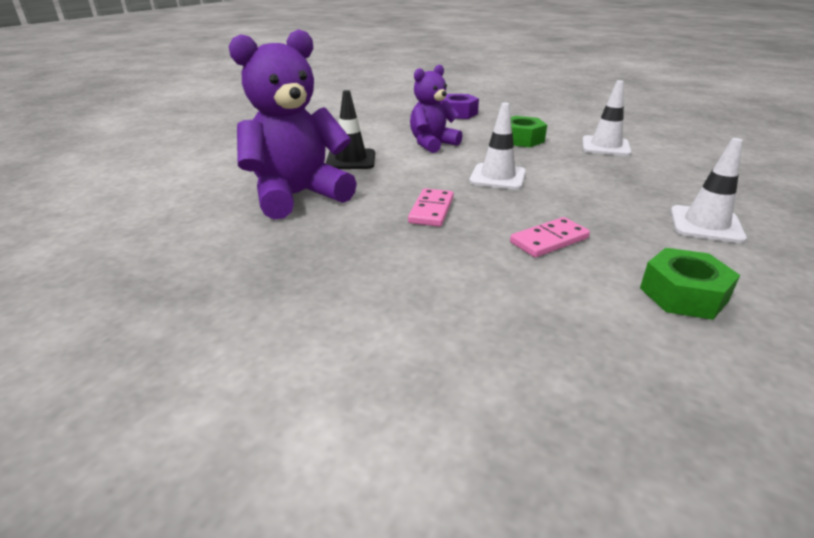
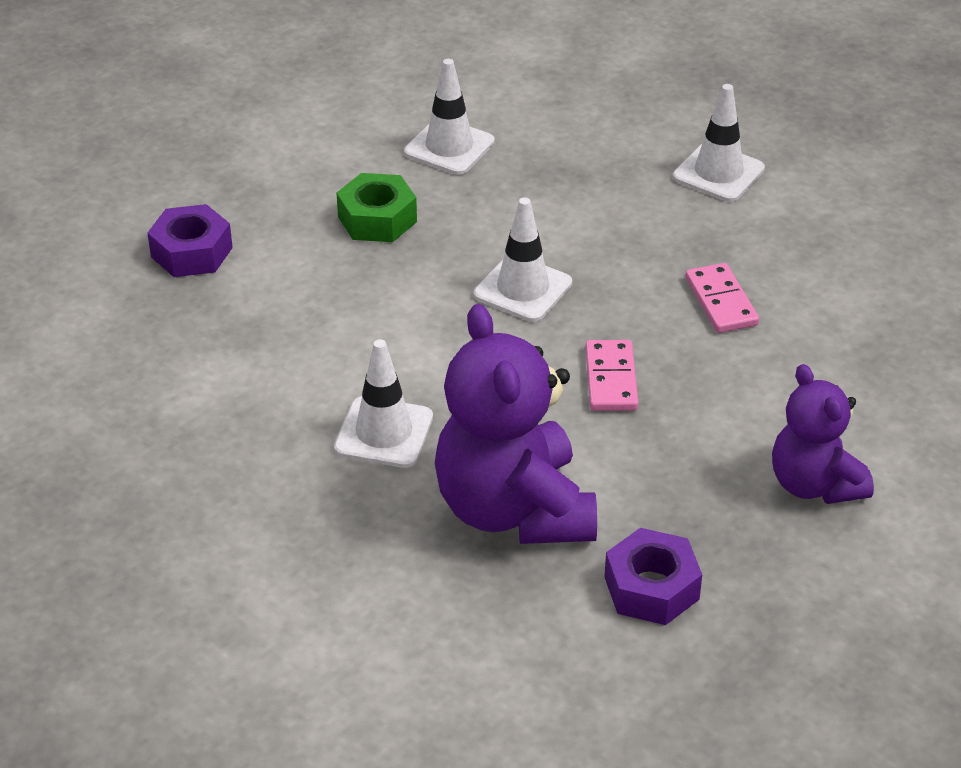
camera: 75 degrees left, 10 degrees up
black traffic cone [326,90,375,169] -> white traffic cone [334,339,433,468]
pink domino [408,188,454,227] -> pink domino turned 60 degrees clockwise [585,340,638,411]
purple teddy bear [410,65,462,153] -> purple teddy bear moved to [772,364,874,504]
green nut [640,248,740,320] -> none
none -> purple nut [604,528,702,625]

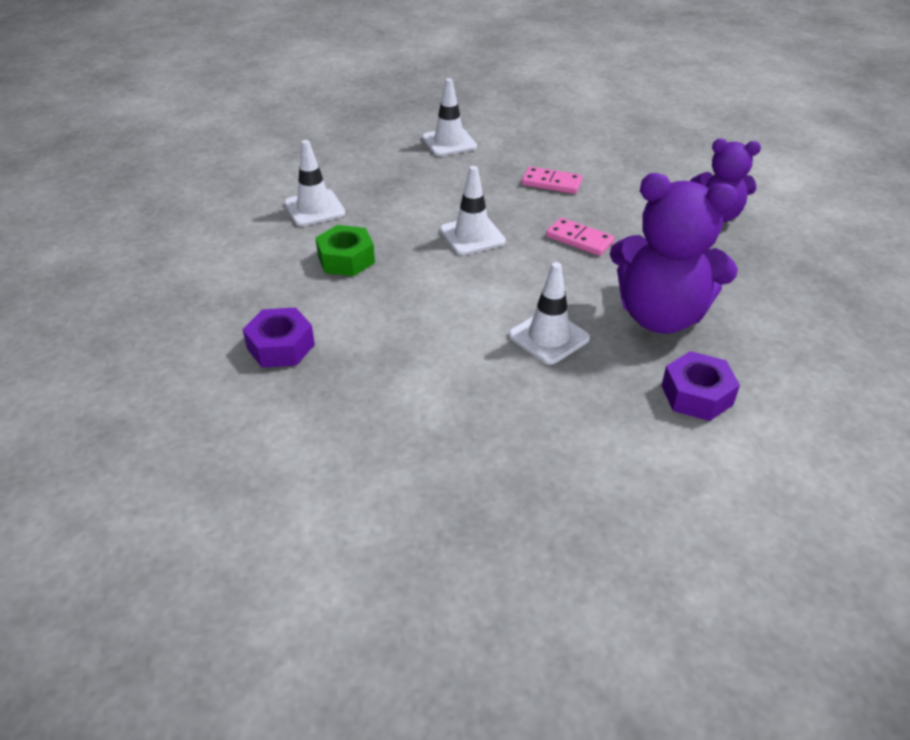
camera: 55 degrees left, 0 degrees up
purple nut [604,528,702,625] -> purple nut moved to [661,351,740,421]

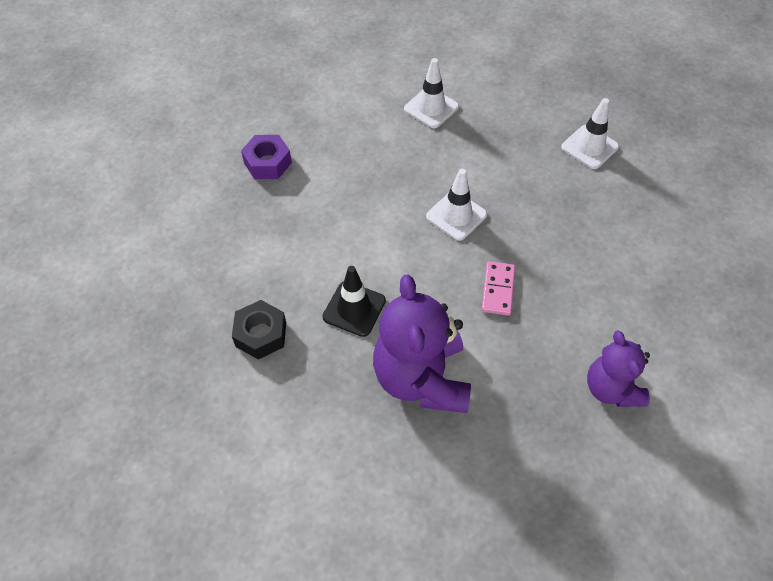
camera: 65 degrees right, 15 degrees up
green nut [315,225,375,276] -> none
white traffic cone [509,262,590,365] -> black traffic cone [322,266,386,337]
pink domino [522,166,583,194] -> none
purple nut [661,351,740,421] -> none
none -> black nut [232,300,286,359]

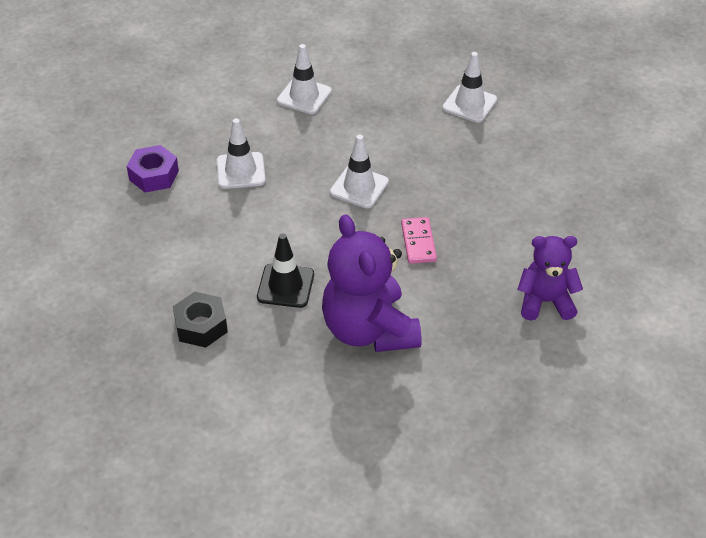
camera: 15 degrees left, 10 degrees down
purple teddy bear [587,330,650,407] -> purple teddy bear turned 120 degrees clockwise [517,236,583,321]
none -> white traffic cone [217,118,266,189]

